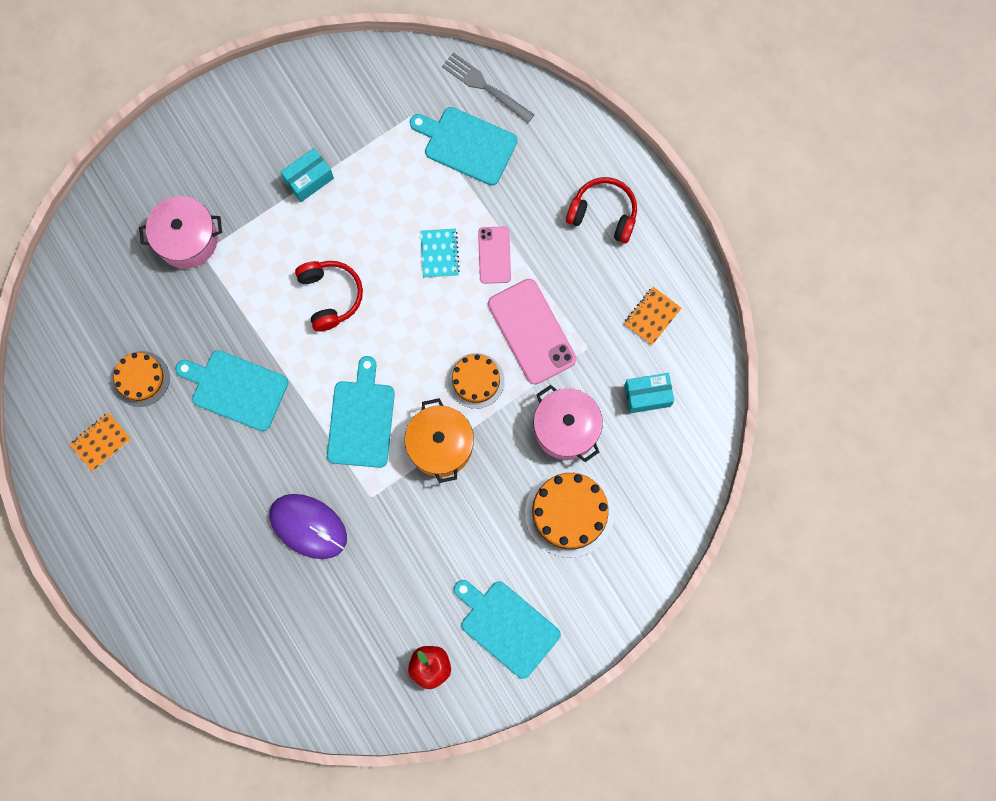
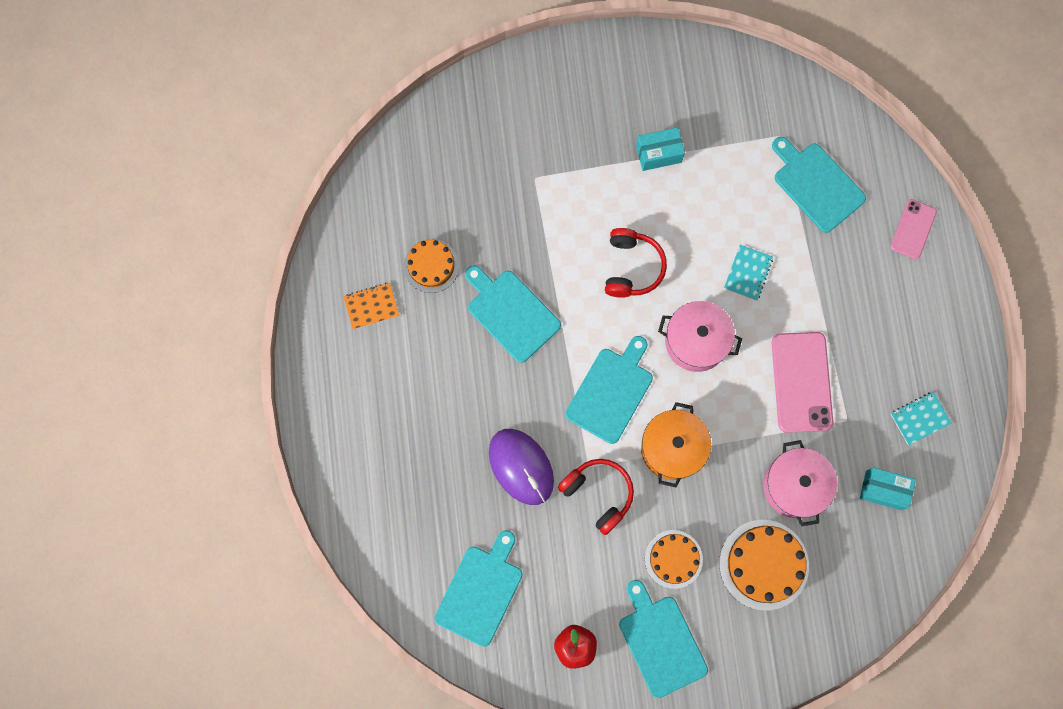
camera: 25 degrees right, 0 degrees up
pink pot [139,196,222,269] -> pink pot moved to [658,301,742,372]
grey fork [442,52,535,123] -> none
orange cake [448,353,505,409] -> orange cake moved to [645,530,703,589]
pink phone [478,226,511,284] -> pink phone moved to [890,199,937,259]
red headphones [566,177,637,243] -> red headphones moved to [558,459,634,535]
orange notebook [624,287,681,345] -> turquoise notebook [891,392,952,445]
none -> turquoise cutting board [435,530,522,647]

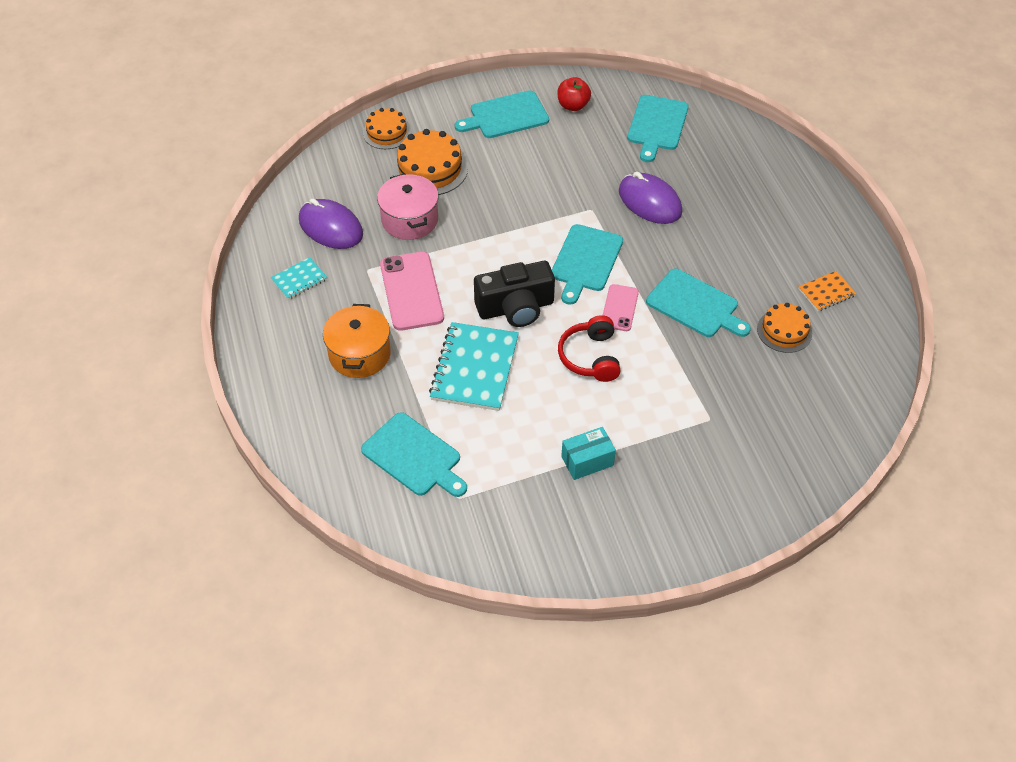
camera: 170 degrees right, 25 degrees down
red headphones [558,459,634,535] -> none
turquoise cutting board [619,580,708,698] -> turquoise cutting board turned 105 degrees clockwise [455,90,549,138]
orange pot [641,402,711,488] -> orange pot moved to [323,304,391,378]
orange cake [645,530,703,589] -> orange cake moved to [363,108,411,149]
pink pot [658,301,742,372] -> black camera [474,261,555,327]
turquoise notebook [724,245,773,301] -> turquoise notebook [429,322,519,411], size x1.97
turquoise box [860,468,916,510] -> purple mouse [299,199,363,249]
pink phone [890,199,937,259] -> pink phone moved to [603,284,639,331]

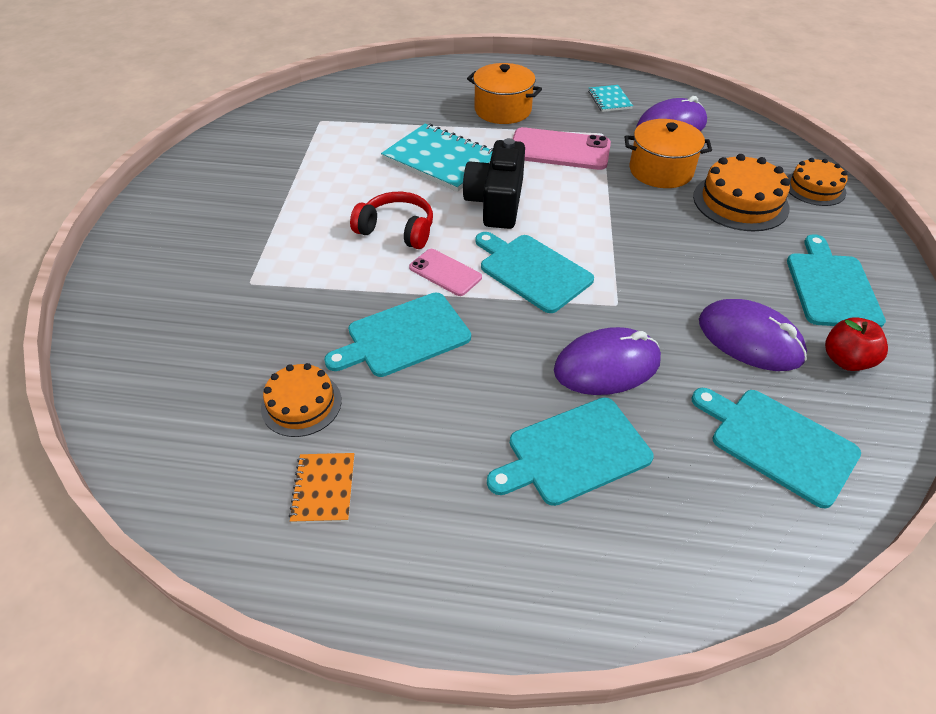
camera: 115 degrees right, 5 degrees down
turquoise cutting board [361,412,467,497] -> turquoise cutting board moved to [487,397,654,506]
pink pot [377,174,439,240] -> orange pot [624,119,712,188]
turquoise box [561,427,616,480] -> none
none -> purple mouse [699,299,807,371]

